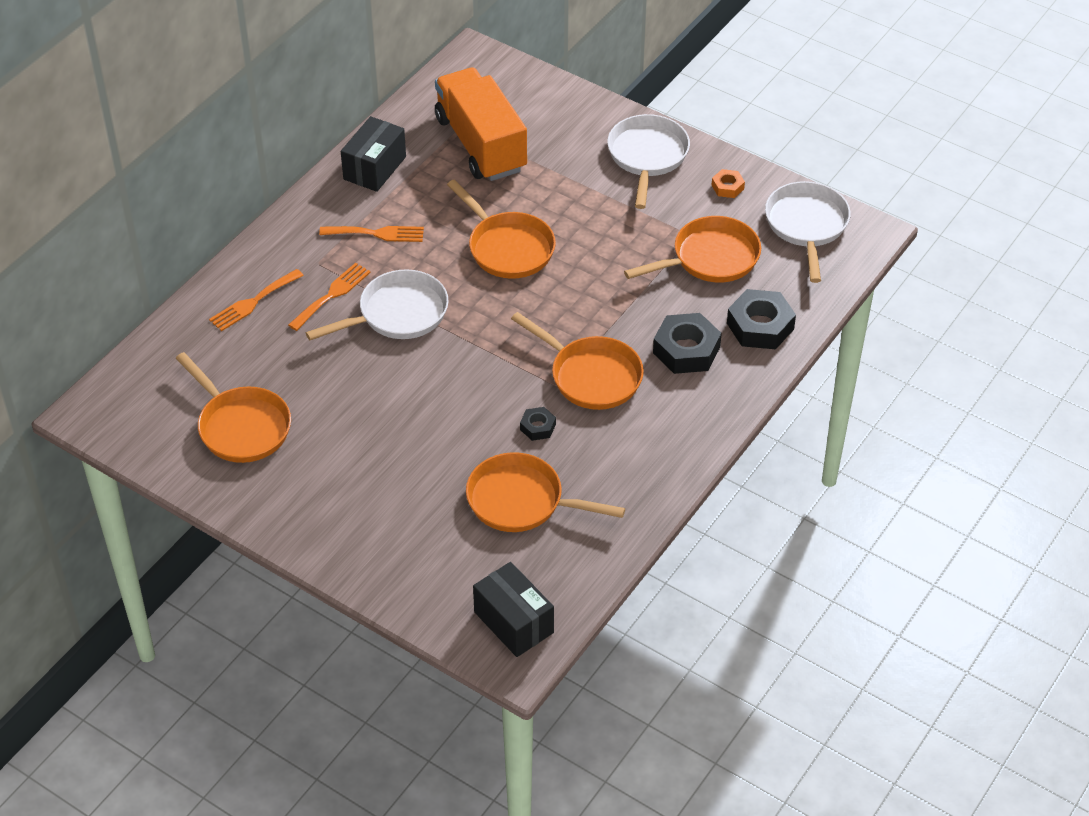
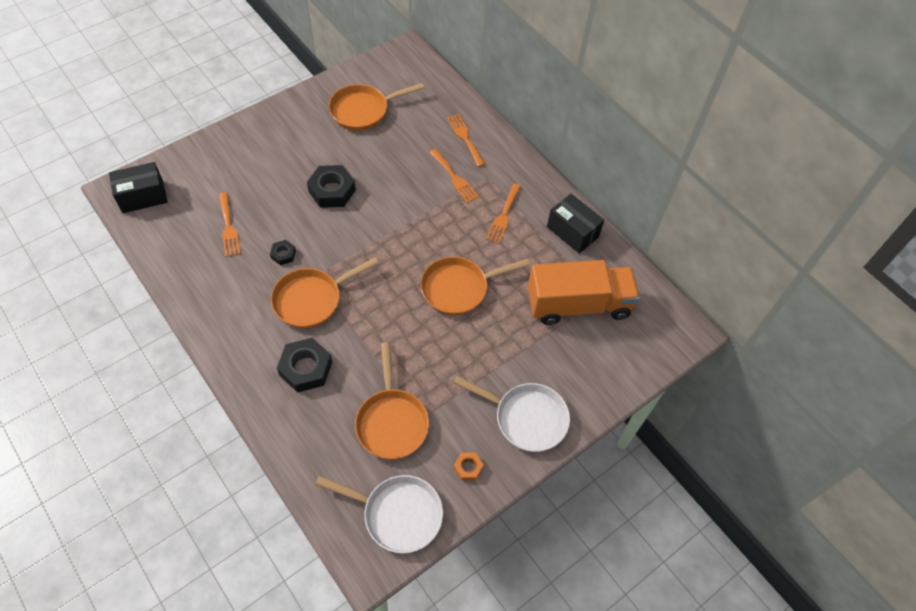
camera: 105 degrees right, 10 degrees up
white pan [306,269,449,340] -> none
orange pan [466,452,625,532] -> orange fork [219,192,241,257]
black nut [727,289,796,349] -> black nut moved to [307,165,356,208]

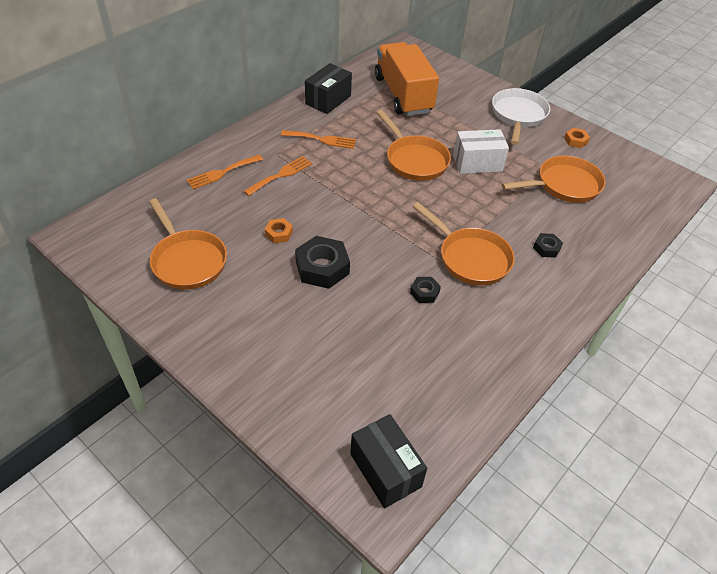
camera: 100 degrees left, 10 degrees down
orange fork [219,192,241,257] -> none
black nut [277,338,332,393] -> black nut [533,233,563,258], size x0.52
white pan [315,475,443,553] -> none
none -> orange nut [265,218,293,243]
none -> white box [453,129,509,174]

